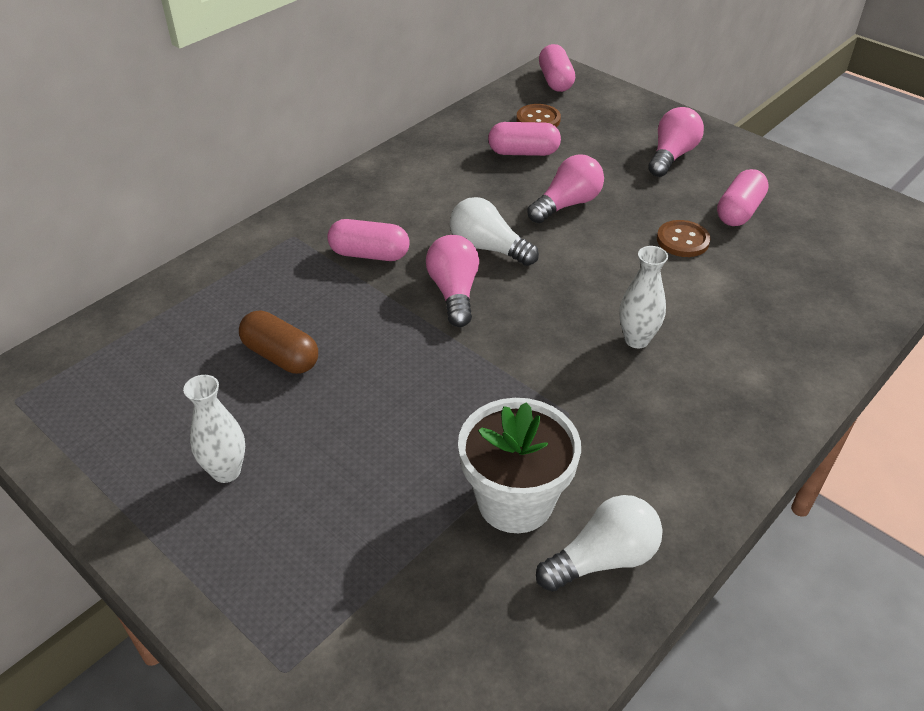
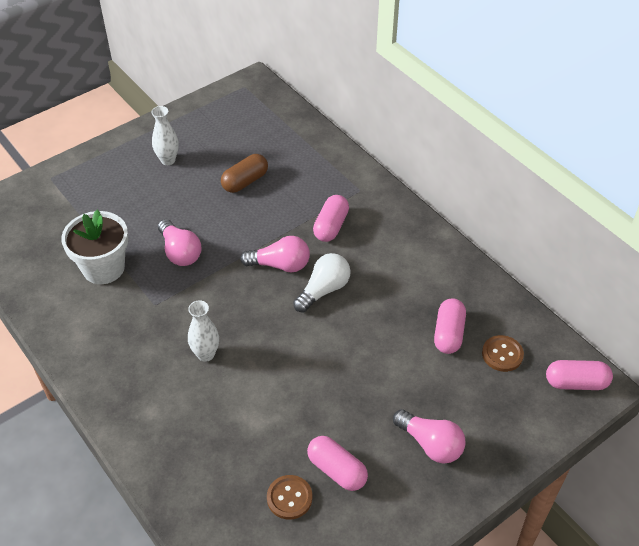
camera: 100 degrees right, 5 degrees up
pink light bulb [527,154,604,223] -> pink light bulb moved to [158,219,202,266]
white light bulb [536,495,663,592] -> none
brown button [657,220,711,257] -> brown button moved to [267,475,312,520]

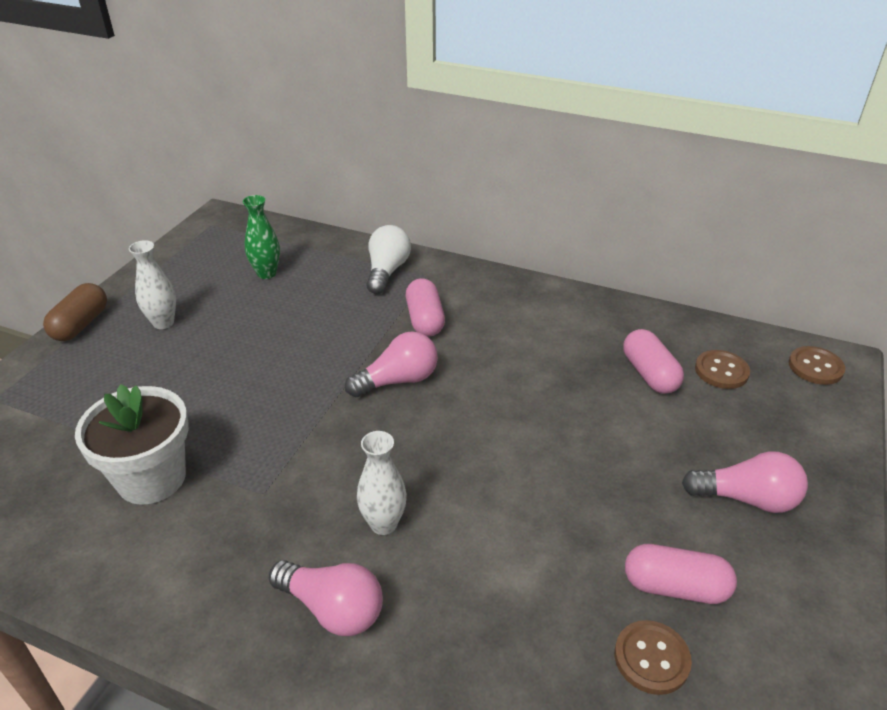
camera: 30 degrees left, 10 degrees down
pink light bulb [158,219,202,266] -> pink light bulb moved to [269,560,383,636]
brown capsule [221,154,268,193] -> brown capsule moved to [43,283,107,341]
white light bulb [293,253,351,313] -> white light bulb moved to [366,225,411,294]
pink capsule [546,360,613,390] -> brown button [789,346,845,385]
none -> green vase [243,195,280,279]

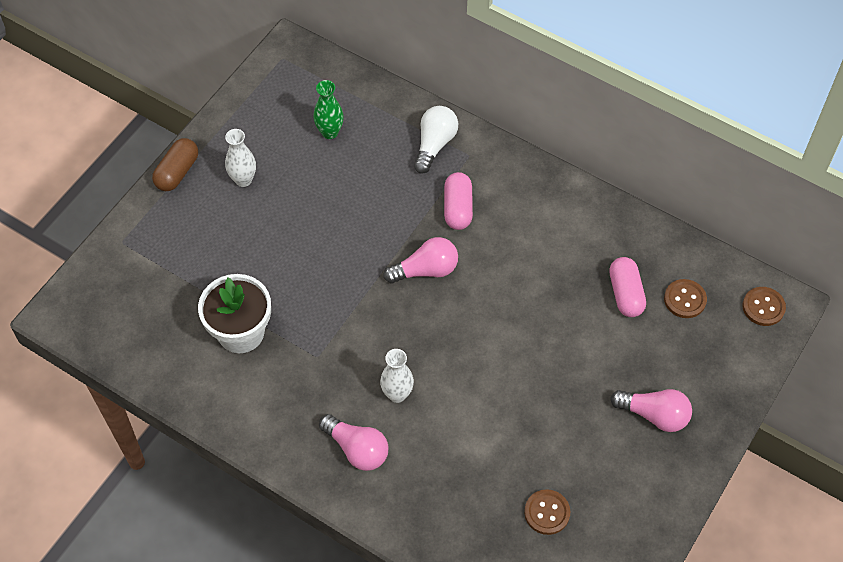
camera: 10 degrees right, 20 degrees up
pink capsule [625,544,737,604] -> none

